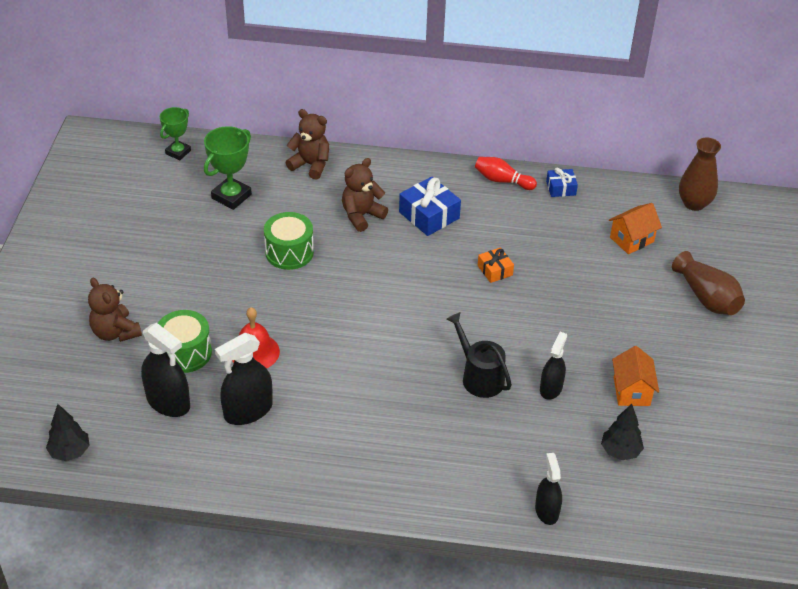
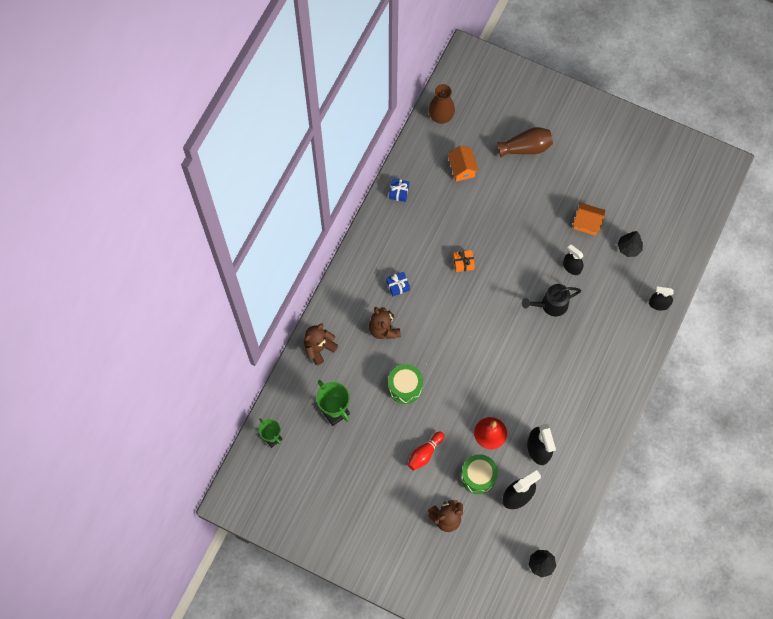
camera: 70 degrees left, 25 degrees up
blue gift [399,177,461,236] -> blue gift [386,272,410,297], size x0.58
red bowling pin [475,157,537,190] -> red bowling pin moved to [408,431,444,471]

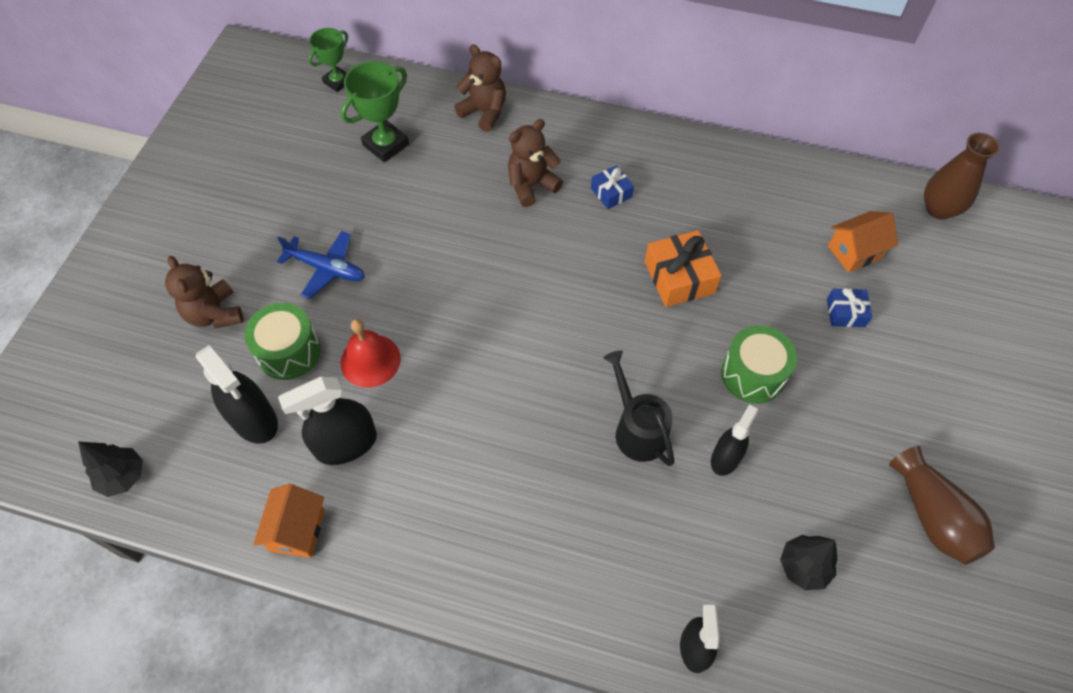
camera: 80 degrees right, 10 degrees down
green drum [388,364,423,404] -> green drum moved to [721,325,797,404]
blue gift [389,179,409,202] -> blue gift moved to [827,288,872,327]
red bowling pin [408,431,444,471] -> blue plane [277,231,365,299]
orange gift [453,250,475,272] -> orange gift [645,230,722,307], size x1.71
brown vase [497,127,553,157] -> brown vase moved to [889,446,995,565]
orange house [573,203,606,236] -> orange house moved to [253,484,325,558]

